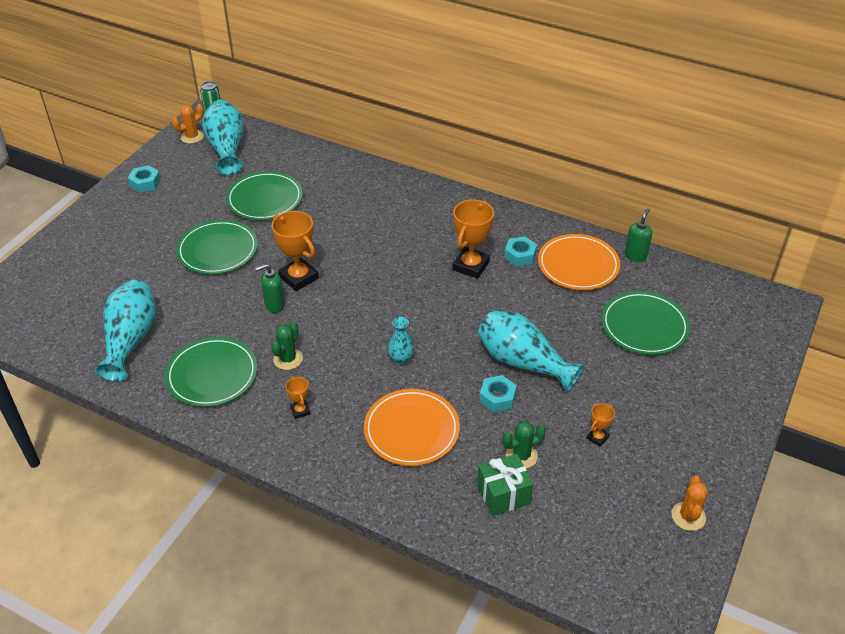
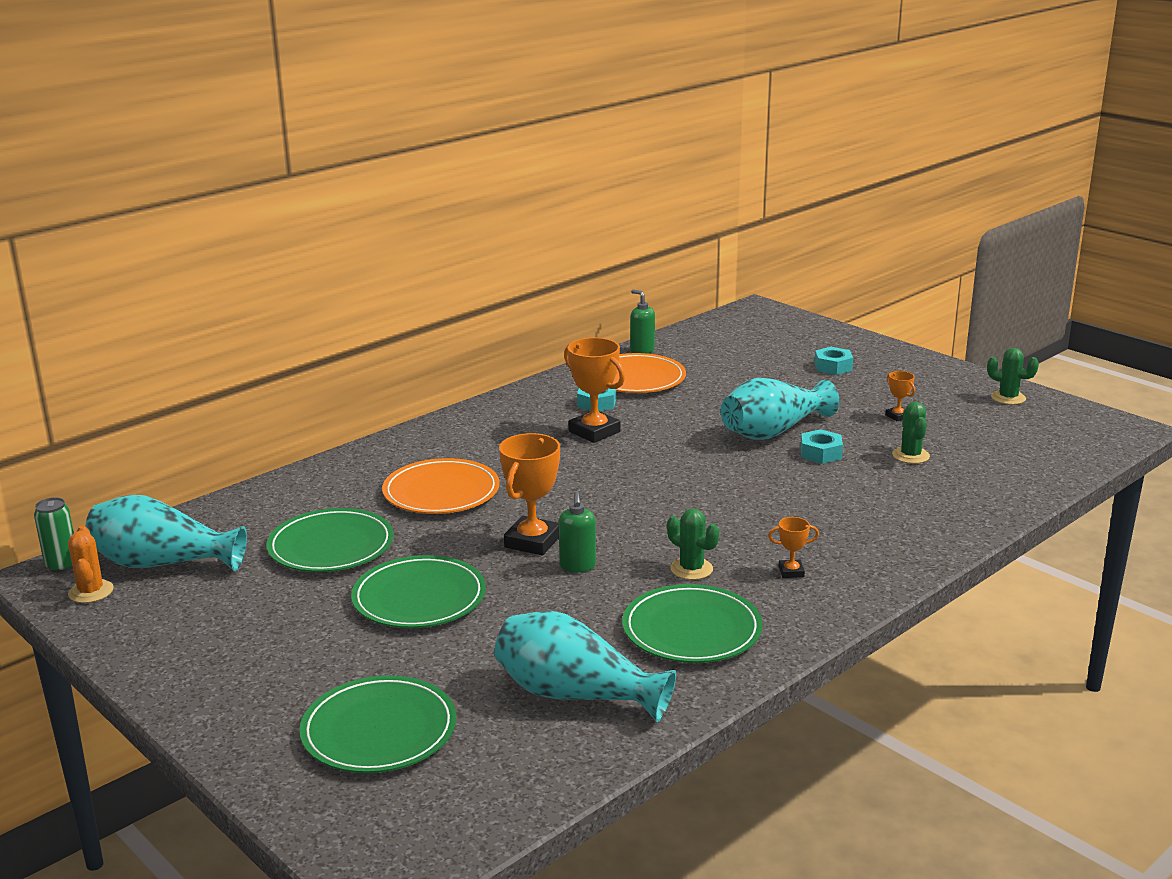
camera: 70 degrees left, 20 degrees down
turquoise nut [128,165,161,193] -> turquoise nut moved to [814,347,853,375]
orange trophy [272,211,319,291] -> orange trophy turned 45 degrees counterclockwise [499,433,560,555]
orange plate [364,389,460,466] -> orange plate moved to [382,458,500,514]
turquoise vase [388,317,414,364] -> none
green gift [477,454,533,516] -> none
green plate [601,291,690,355] -> green plate moved to [300,675,456,773]
orange cactus [672,475,708,531] -> green cactus [987,348,1039,405]

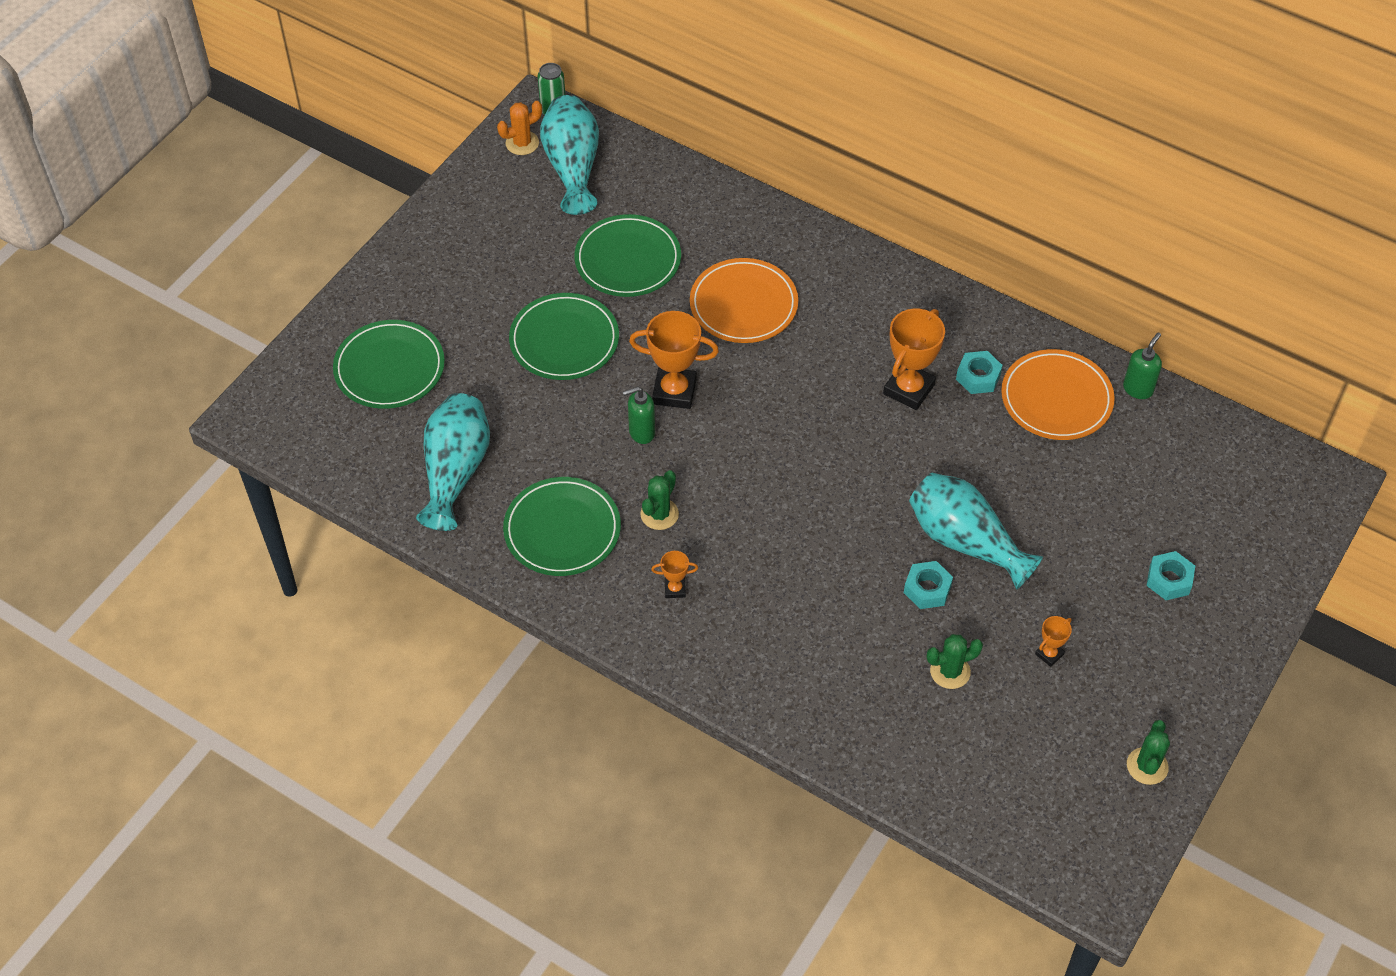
camera: 75 degrees right, 30 degrees up
orange trophy [768,517,819,578] -> orange trophy turned 75 degrees counterclockwise [651,551,698,598]

